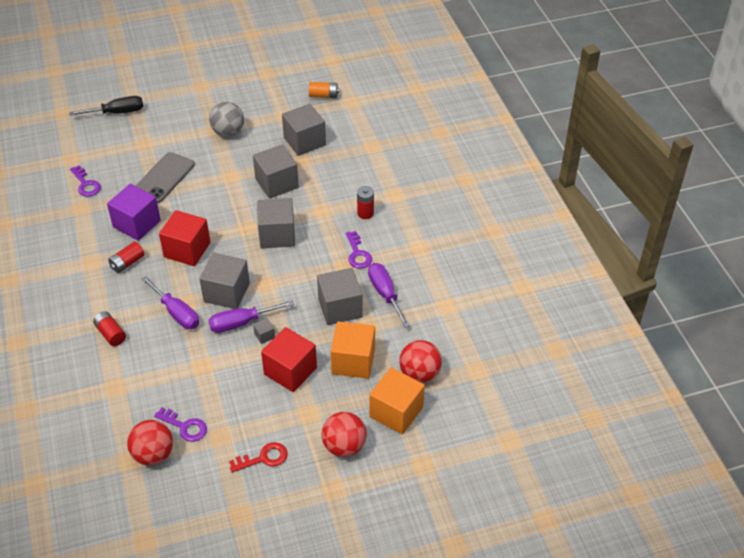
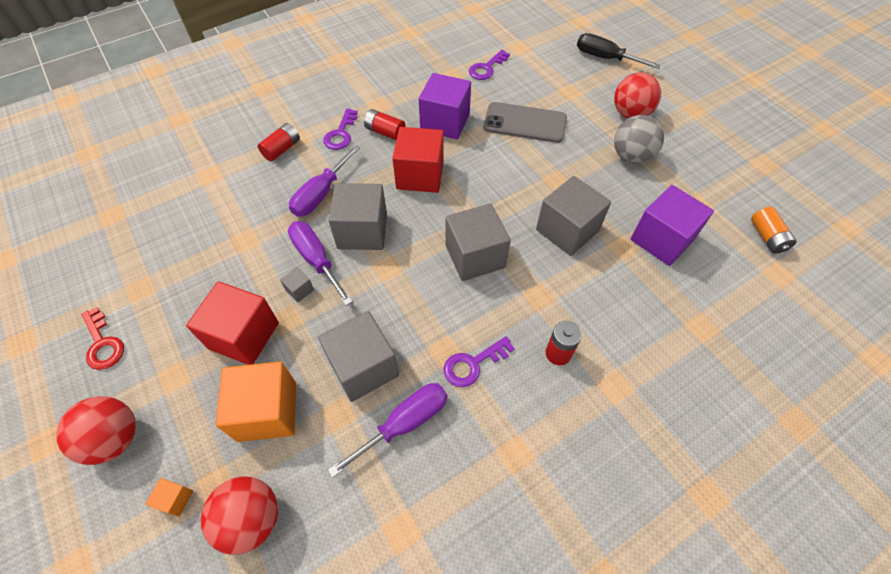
camera: 75 degrees right, 10 degrees up
black screwdriver [69,96,143,116] -> black screwdriver turned 150 degrees clockwise [577,33,661,69]
red ball [127,420,173,466] -> red ball moved to [614,73,661,118]
purple key [154,407,207,442] -> purple key moved to [323,109,358,150]
grey cube [282,104,326,156] -> purple cube [631,185,714,266]
orange cube [369,367,425,434] -> orange cube [145,478,193,517], size x0.42

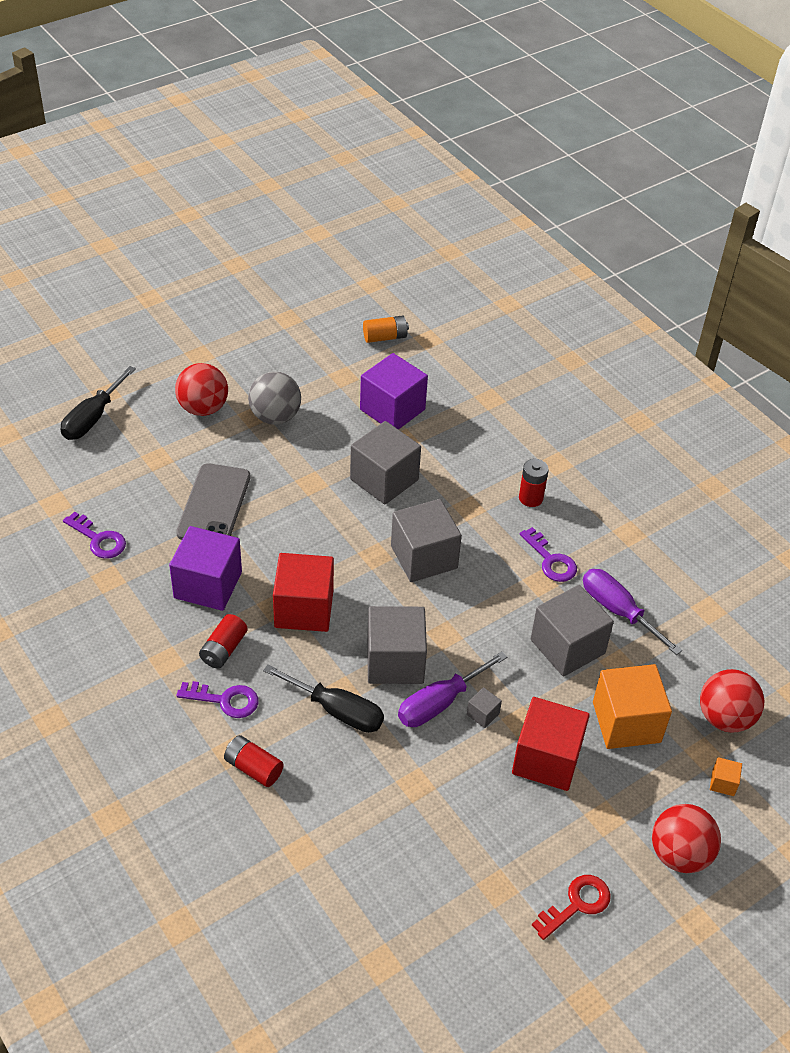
camera: 95 degrees left, 10 degrees down
purple screwdriver [289,145,360,217] -> black screwdriver [263,664,384,733]

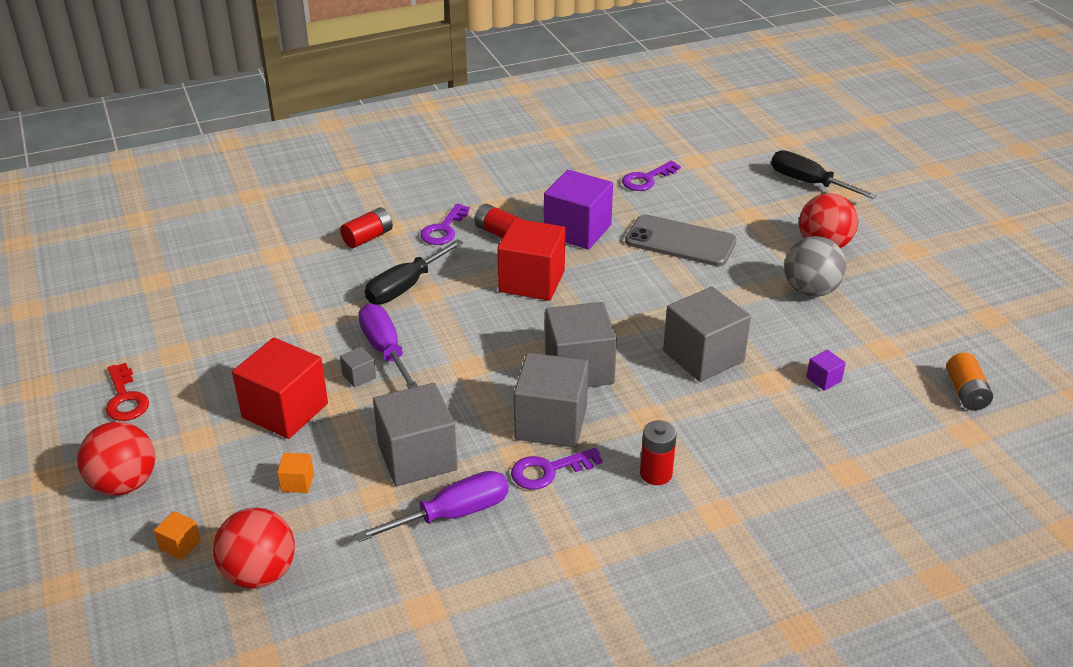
camera: 105 degrees right, 10 degrees down
purple cube [360,353,428,430] -> purple cube [806,350,846,391], size x0.42
grey cube [367,606,427,684] -> grey cube moved to [514,353,588,448]
orange cube [593,664,672,749] -> orange cube [277,453,314,493], size x0.42

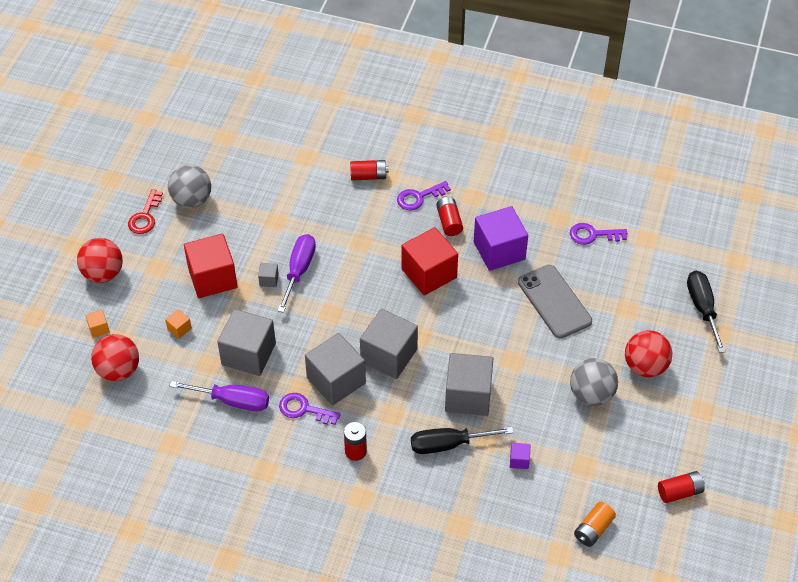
camera: 40 degrees right, 15 degrees up
black screwdriver [365,239,463,305] -> black screwdriver moved to [411,427,514,454]
none -> grey ball [168,165,211,208]
none -> red battery [658,471,705,503]

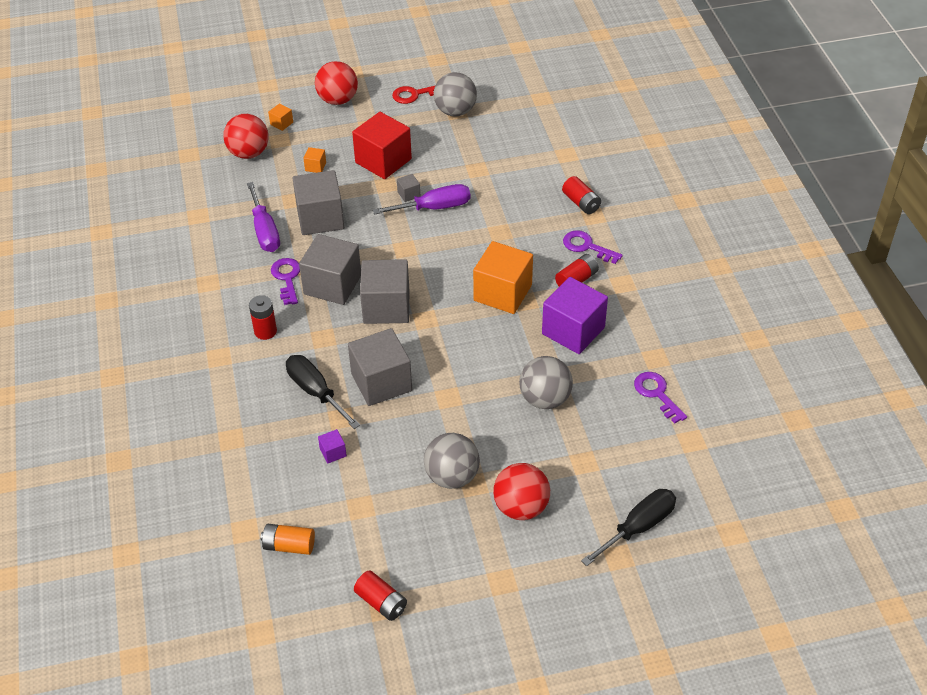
camera: 60 degrees right, 5 degrees down
red cube [402,227,458,295] -> orange cube [473,241,533,314]
grey phone [518,265,592,338] -> grey ball [519,356,573,409]

